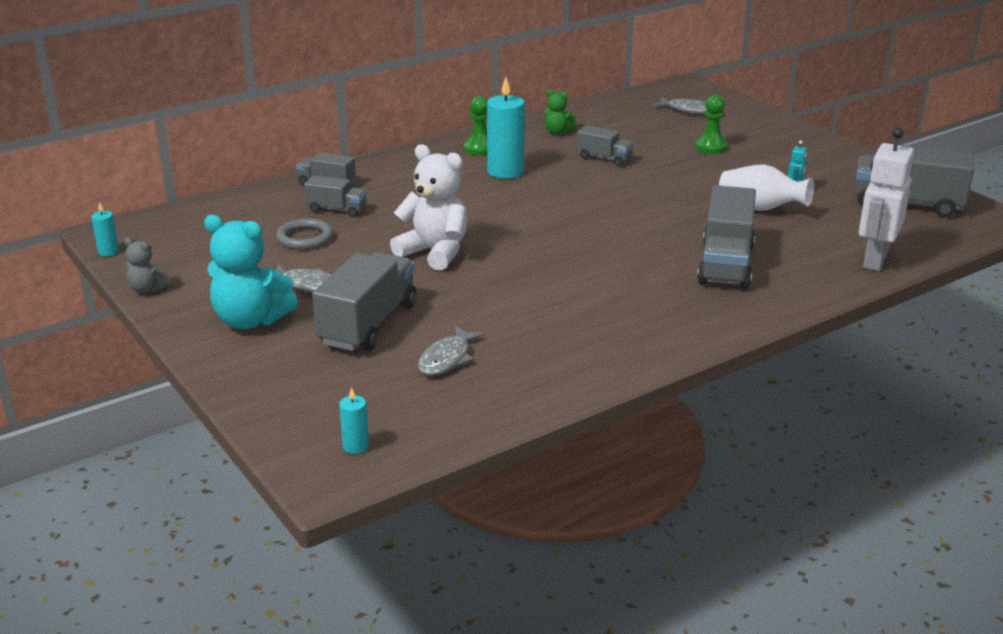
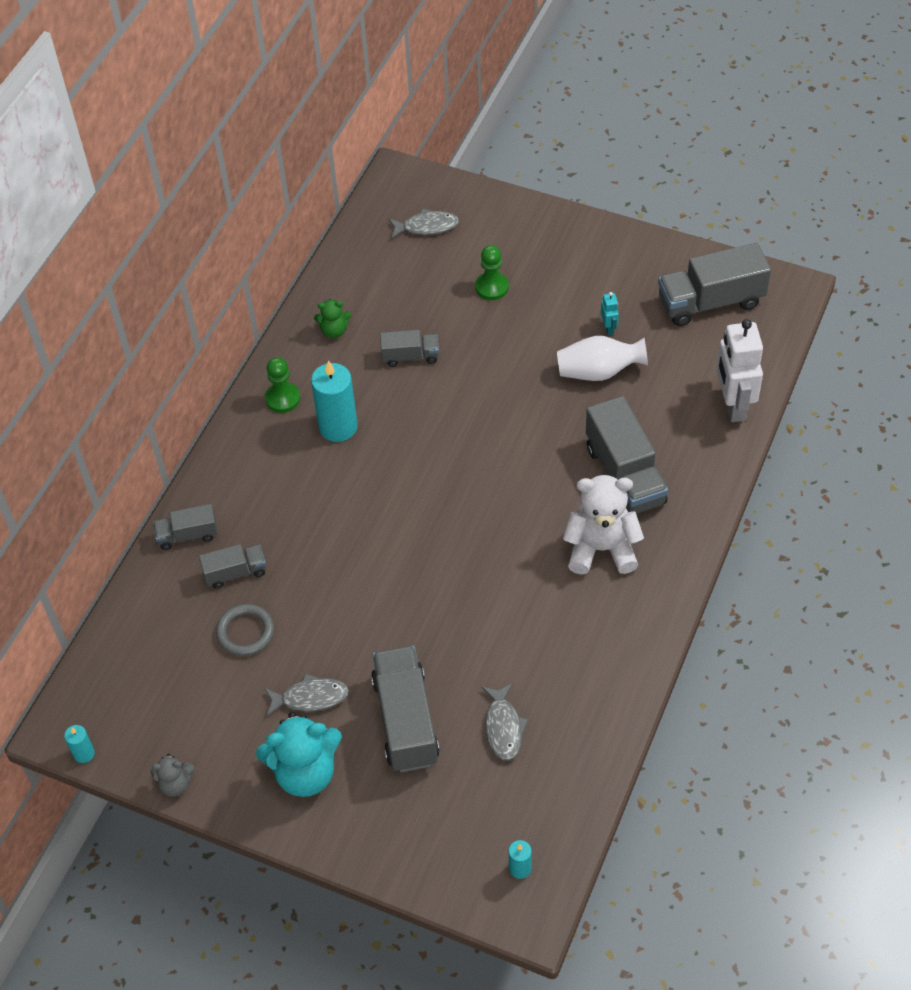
camera: 30 degrees left, 25 degrees up
white teddy bear [390,144,468,270] -> white teddy bear moved to [563,475,644,575]

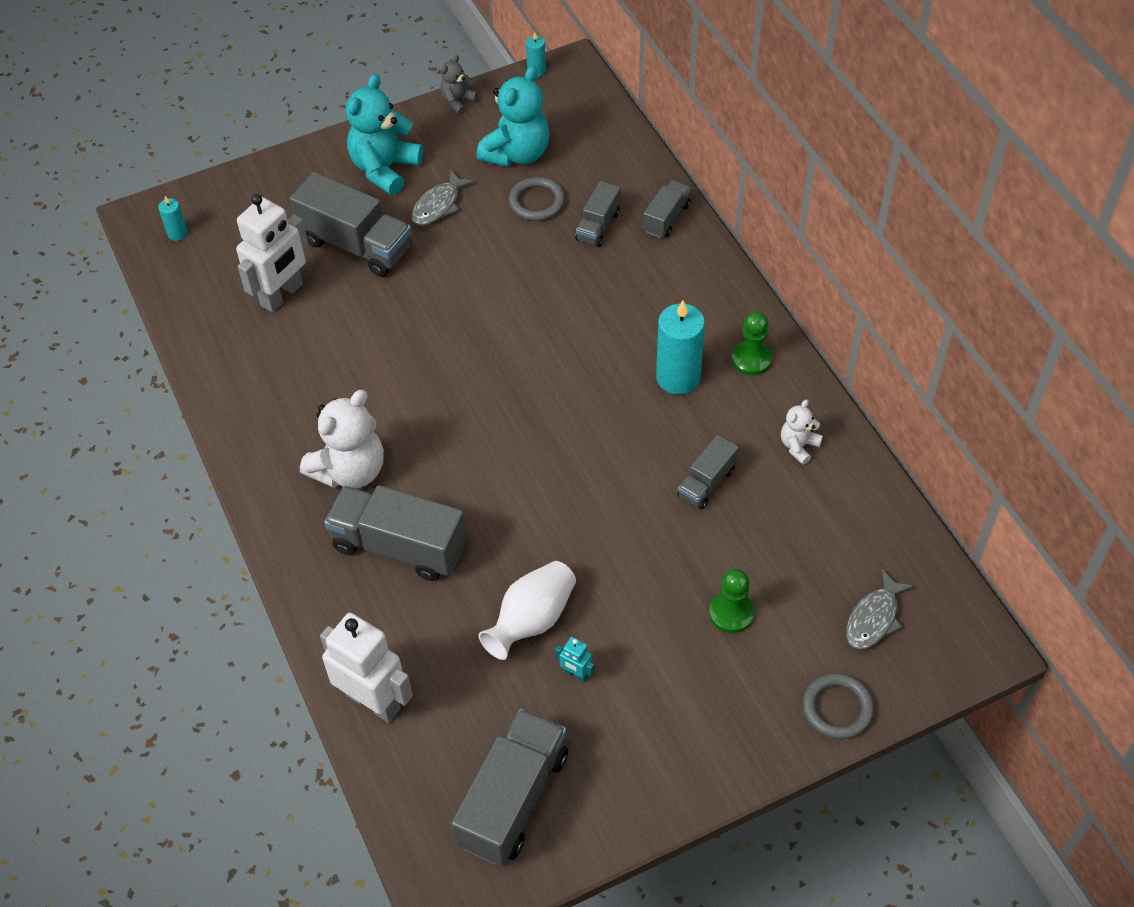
camera: 130 degrees right, 0 degrees up
green teddy bear [314,299,351,338] -> white teddy bear [781,399,823,465]
grey fish [481,683,529,761] -> white robot [236,194,308,313]
none -> turquoise teddy bear [477,66,550,167]
none -> grey ring [803,673,874,739]

